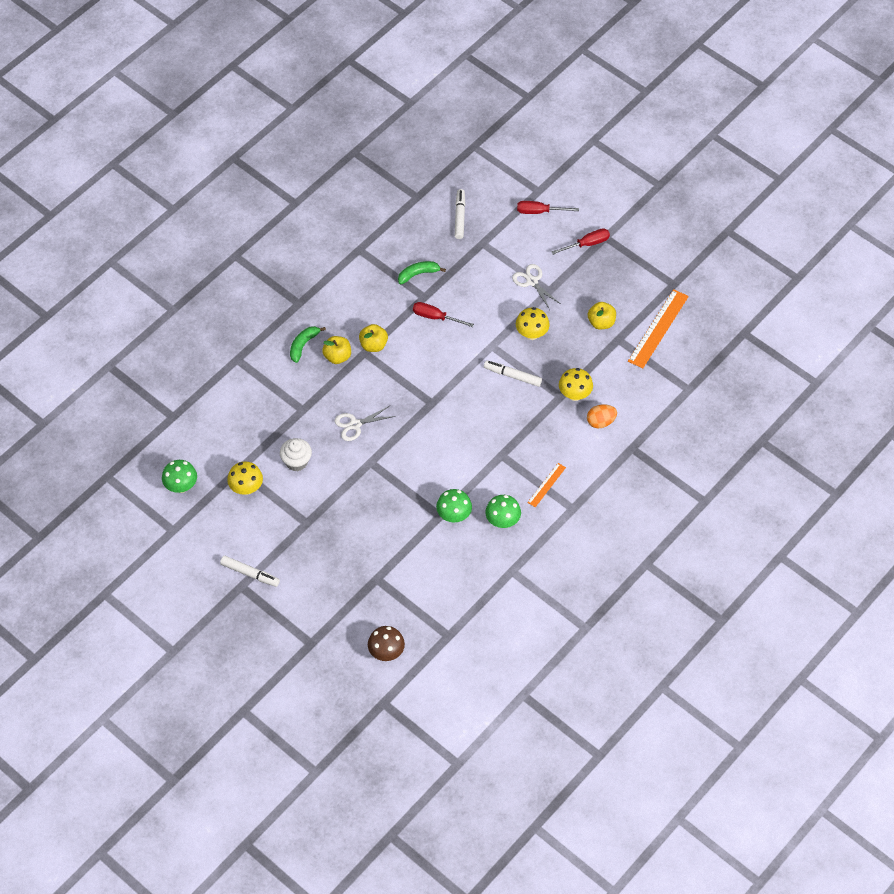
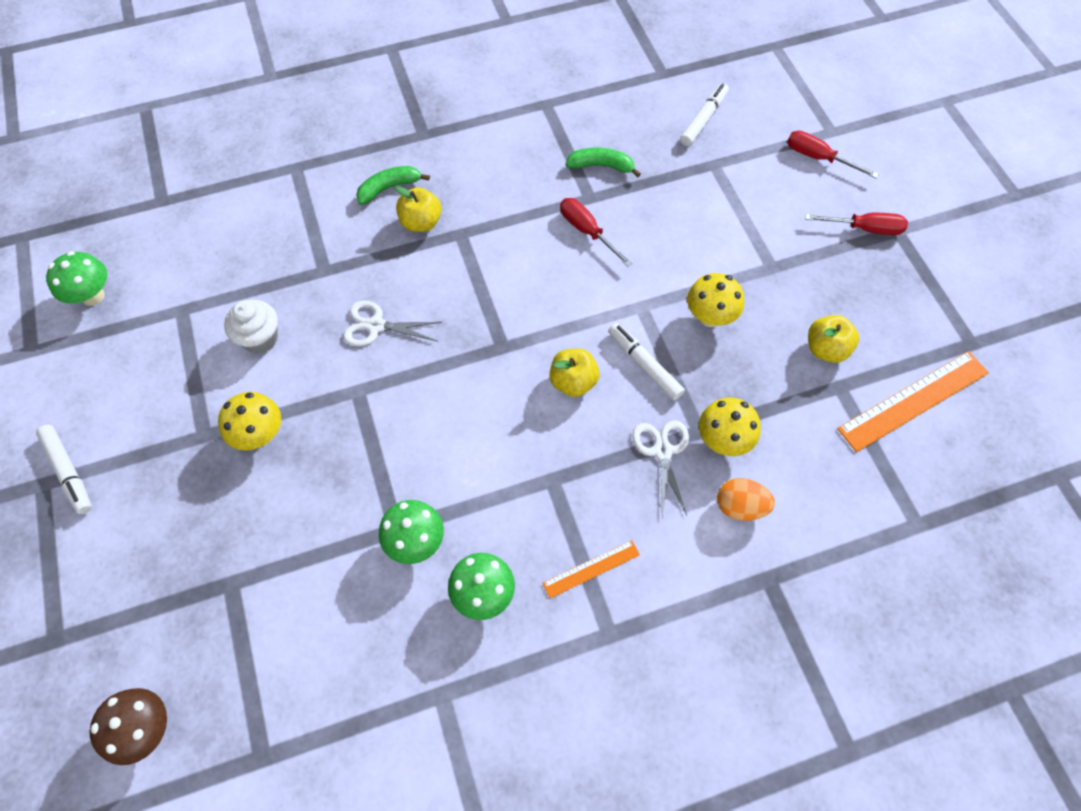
camera: 30 degrees right, 5 degrees up
yellow mushroom [227,462,263,495] -> yellow mushroom moved to [218,392,281,450]
yellow apple [359,324,388,352] -> yellow apple moved to [549,349,599,397]
white scissors [512,264,561,310] -> white scissors moved to [632,420,689,517]

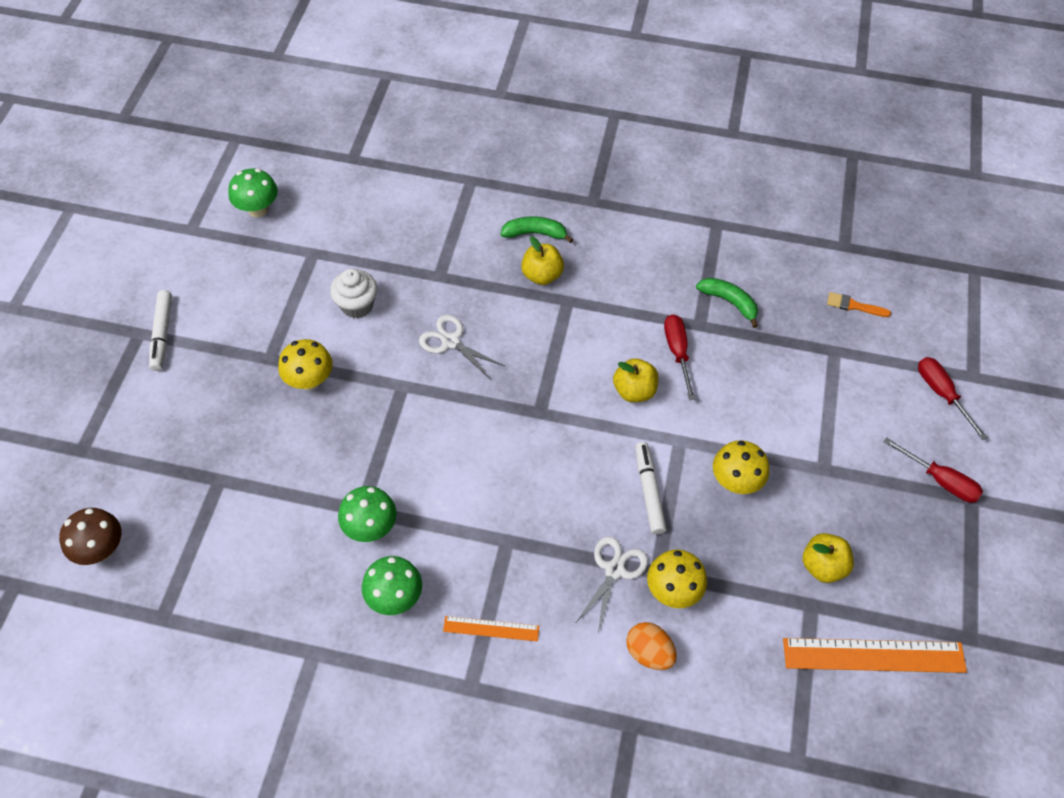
camera: 30 degrees right, 5 degrees down
yellow apple [549,349,599,397] -> yellow apple moved to [613,358,659,402]
white marker [680,83,729,146] -> orange brush [827,292,891,317]

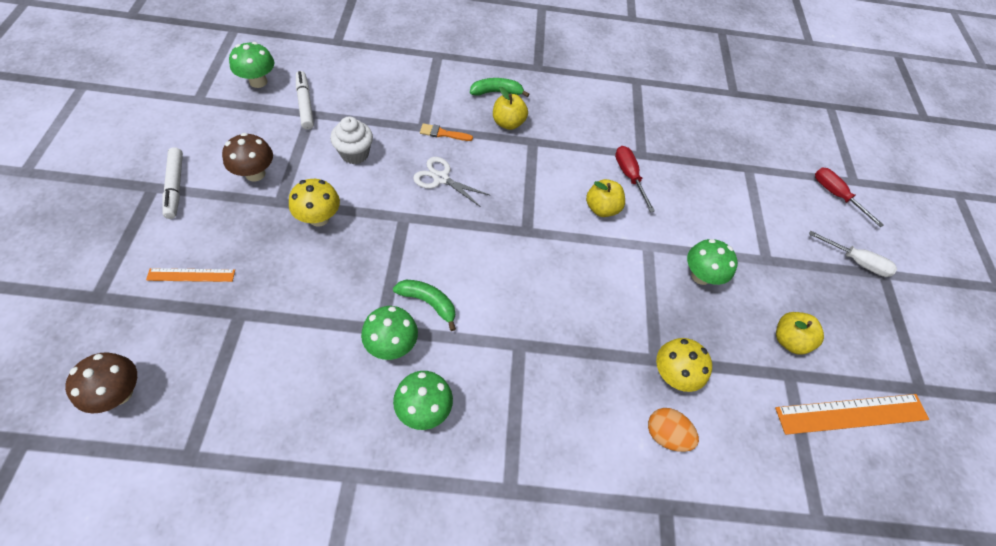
camera: 15 degrees left, 0 degrees up
orange ruler [443,616,539,641] -> orange ruler moved to [146,268,235,282]
white scissors [576,537,648,633] -> none
white marker [635,442,667,534] -> white marker moved to [296,71,314,130]
green banana [696,278,758,328] -> green banana moved to [393,280,456,331]
yellow mushroom [713,440,769,494] -> green mushroom [687,239,738,285]
orange brush [827,292,891,317] -> orange brush moved to [420,123,473,141]
red screwdriver [884,437,983,503] -> white screwdriver [809,231,897,277]
none -> brown mushroom [222,133,273,182]

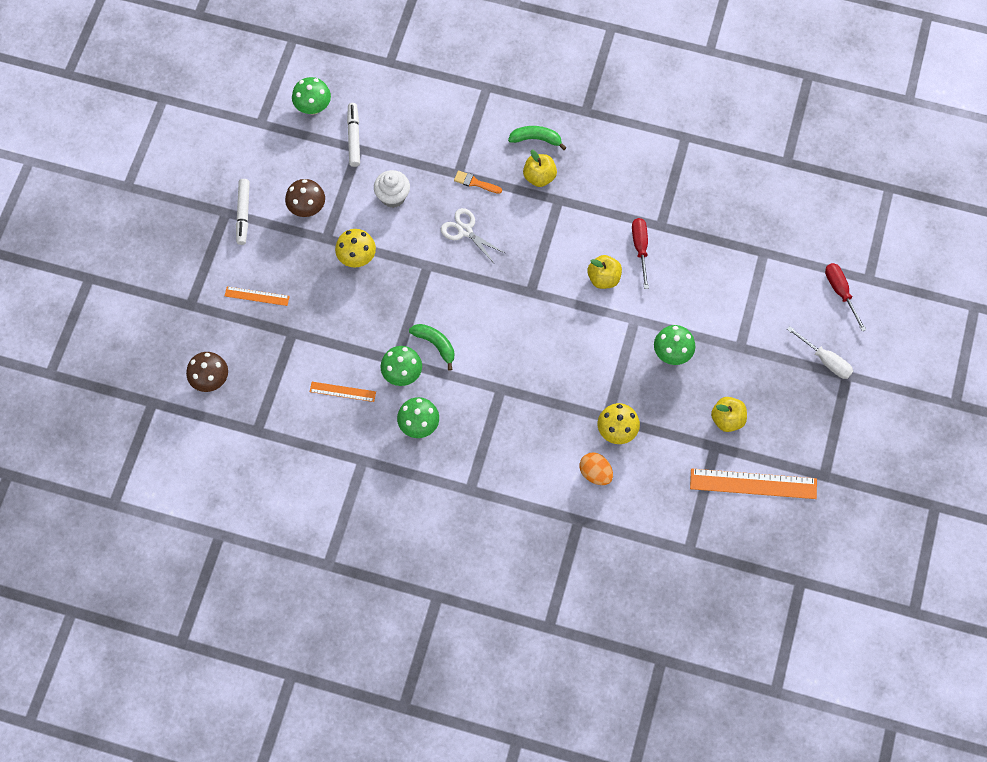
camera: 20 degrees right, 10 degrees up
none -> orange ruler [310,382,376,402]

